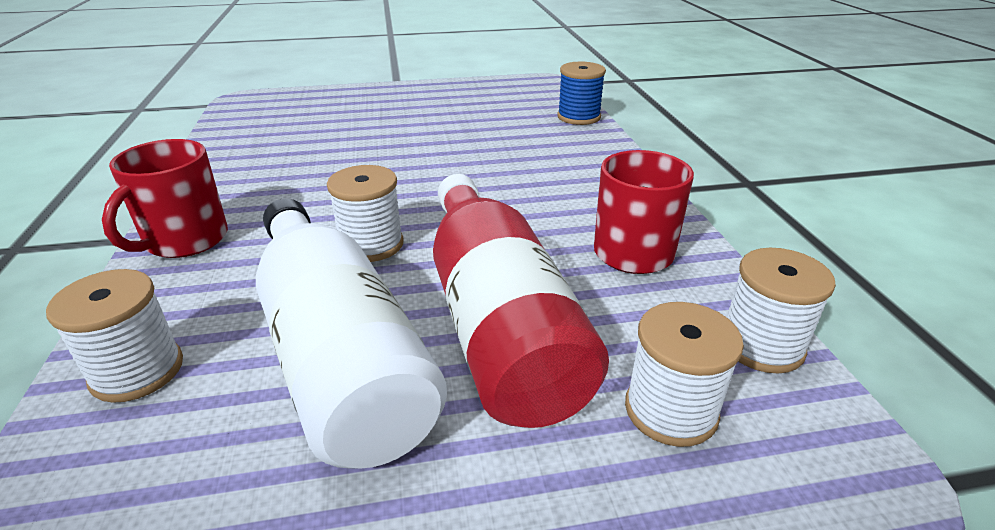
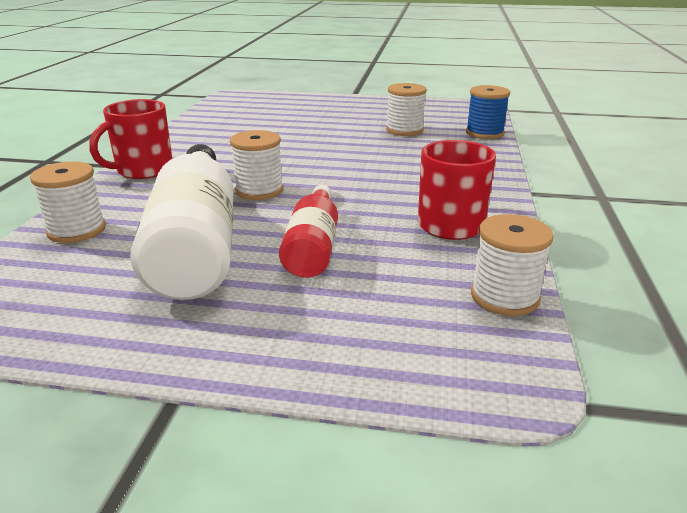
camera: 20 degrees right, 5 degrees down
red bottle [433,174,609,428] -> red bottle [279,185,338,278], size x0.58
white spool [625,302,744,447] -> white spool moved to [386,83,427,136]

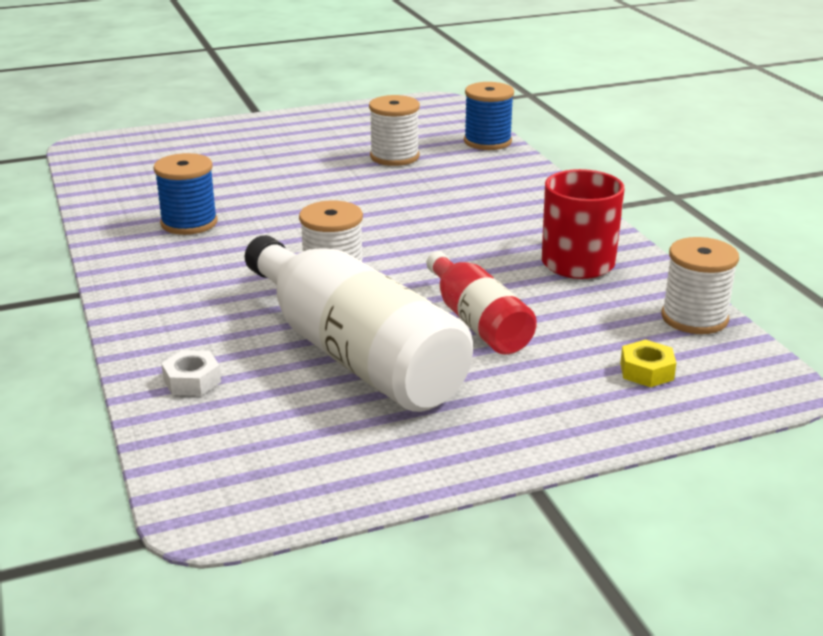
camera: 30 degrees left, 0 degrees up
white spool [30,162,106,243] -> white nut [161,350,221,396]
red mug [89,99,172,179] -> none
none -> blue spool [154,153,218,235]
none -> yellow nut [620,340,676,387]

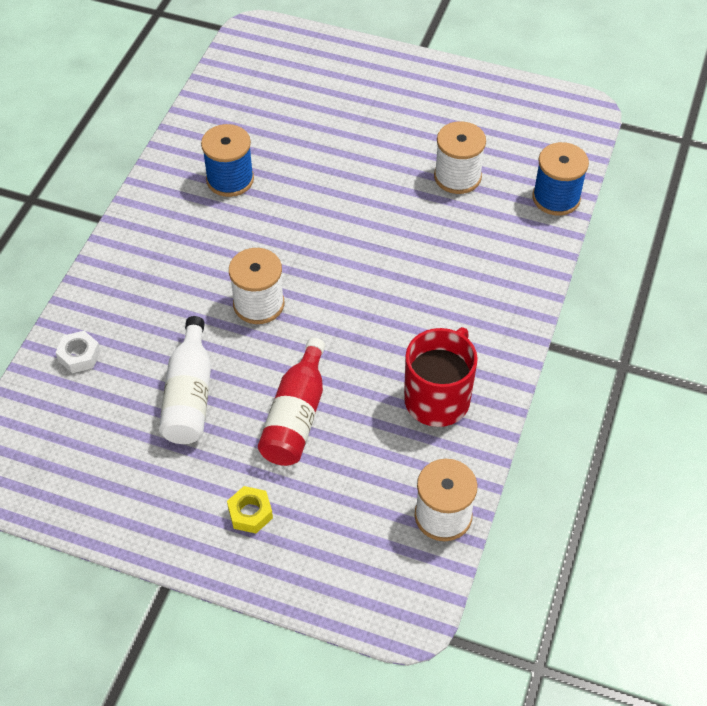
camera: 40 degrees right, 25 degrees up
white bottle [245,235,473,412] -> white bottle [159,316,211,444], size x0.58
yellow nut [620,340,676,387] -> yellow nut moved to [227,486,273,533]

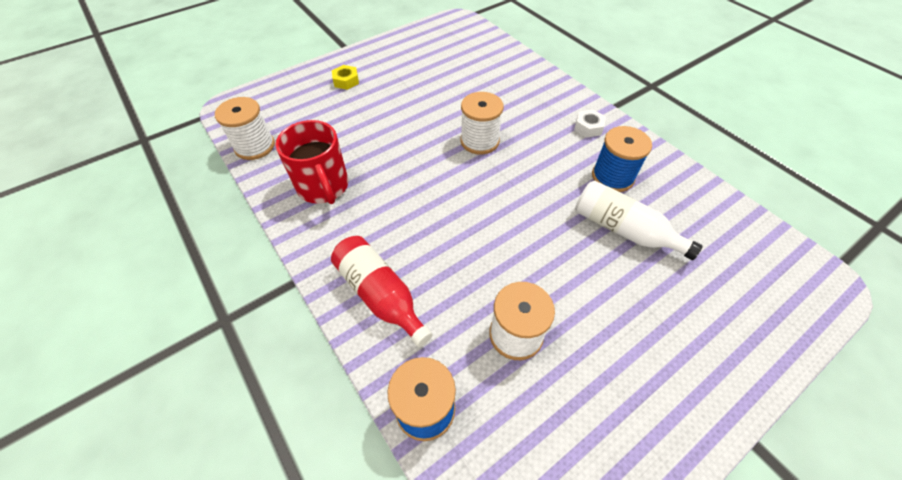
camera: 125 degrees right, 0 degrees up
white nut [55,331,101,373] -> white nut moved to [574,110,606,138]
white bottle [159,316,211,444] -> white bottle moved to [575,181,703,260]
red bottle [258,338,325,466] -> red bottle moved to [331,236,433,347]

